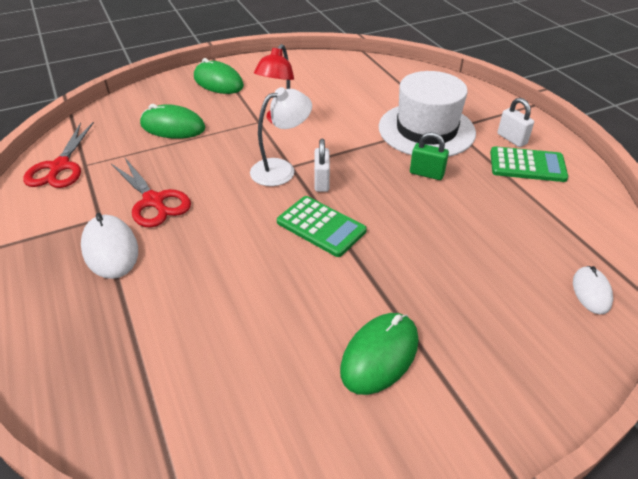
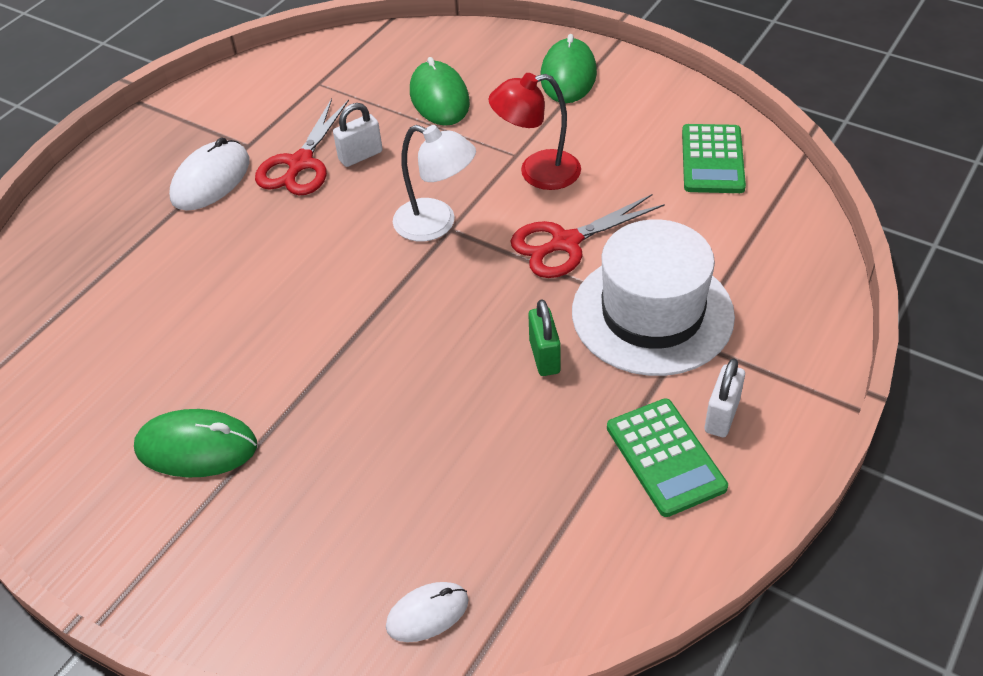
camera: 60 degrees right, 5 degrees up
red scissors [23,122,94,188] -> red scissors moved to [511,194,665,278]
green calculator [277,196,367,257] -> green calculator moved to [682,124,746,193]
white padlock [314,139,330,192] -> white padlock moved to [333,103,383,167]

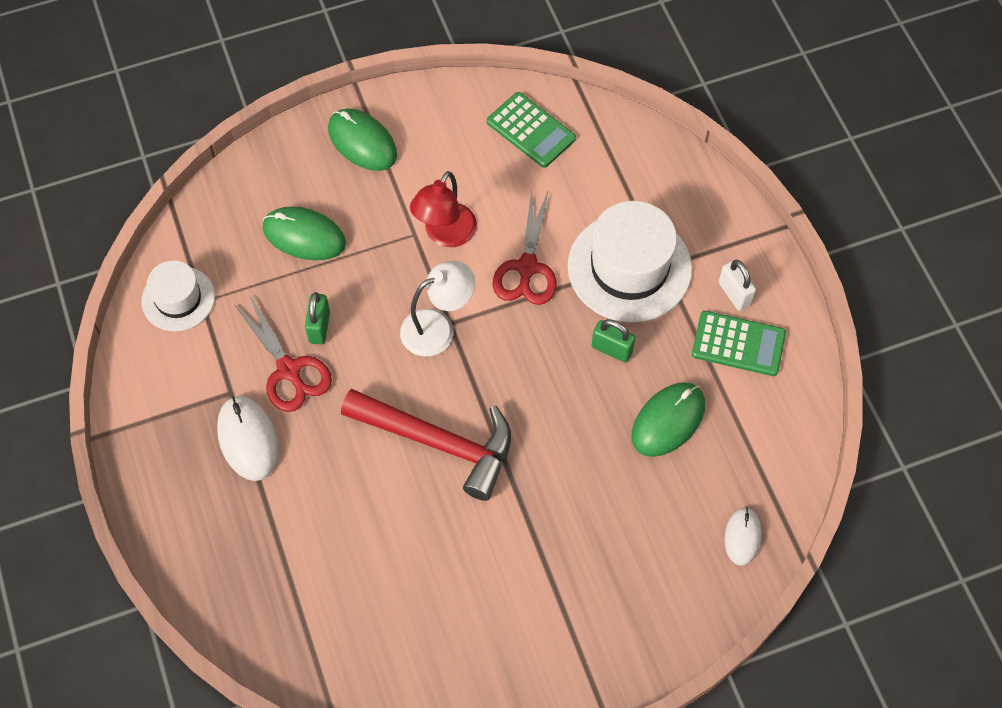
camera: 55 degrees left, 15 degrees up
green mouse [134,409,257,477] -> green mouse moved to [631,382,705,457]
white padlock [333,103,383,167] -> green padlock [305,292,330,344]
none -> white hat [142,261,215,331]
none -> red hammer [341,389,511,501]

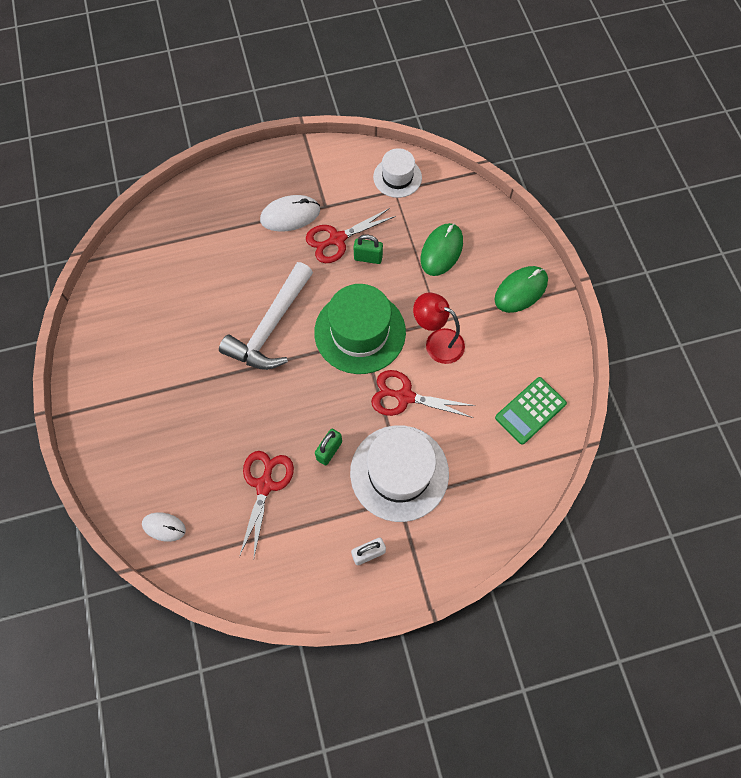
camera: 95 degrees right, 5 degrees up
red hammer [341,389,511,501] -> white hammer [219,262,313,370]
white lamp [400,261,475,356] -> green hat [314,284,406,374]
green mouse [631,382,705,457] -> red scissors [239,451,294,557]
green calculator [692,311,786,376] -> none

